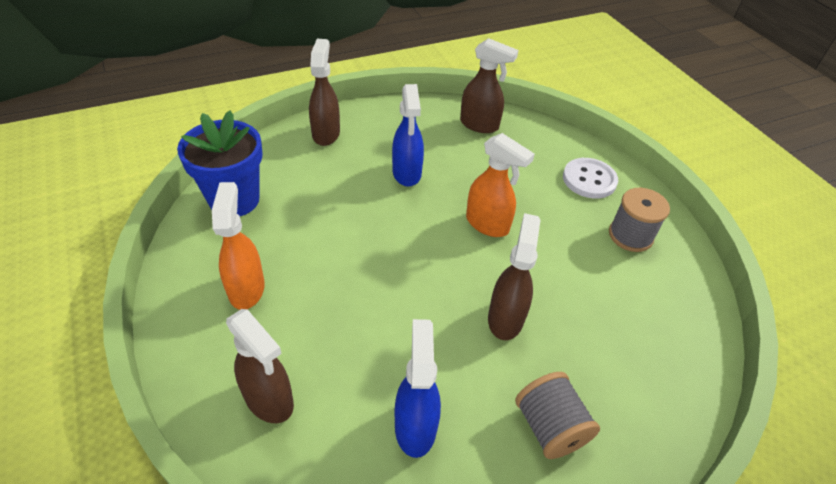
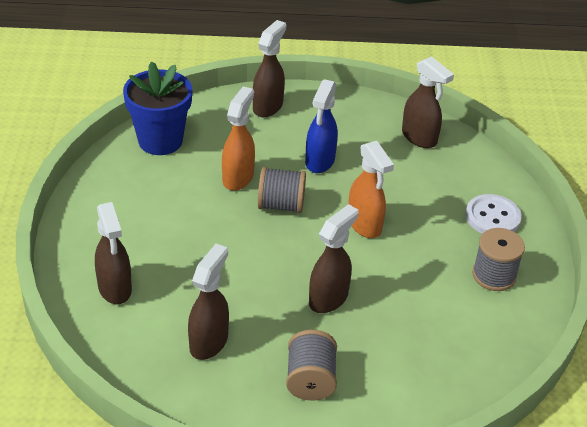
camera: 25 degrees right, 5 degrees down
orange spray bottle [212,182,265,310] -> orange spray bottle moved to [222,86,255,191]
blue spray bottle [394,319,441,458] -> brown spray bottle [188,244,229,360]
none -> grey spool [258,167,306,213]

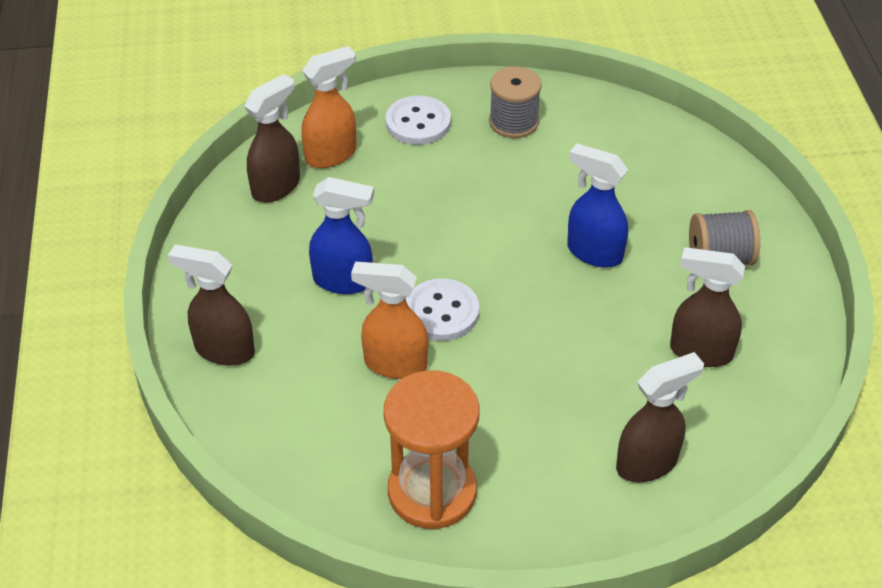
camera: 95 degrees left, 5 degrees up
blue flower pot [123,61,192,155] -> none
grey spool [258,167,306,213] -> white button [406,278,479,341]
brown spray bottle [309,204,359,313] -> blue spray bottle [567,143,628,268]
orange spray bottle [348,141,394,238] -> orange spray bottle moved to [301,46,356,168]
none -> orange hourglass [384,370,479,529]

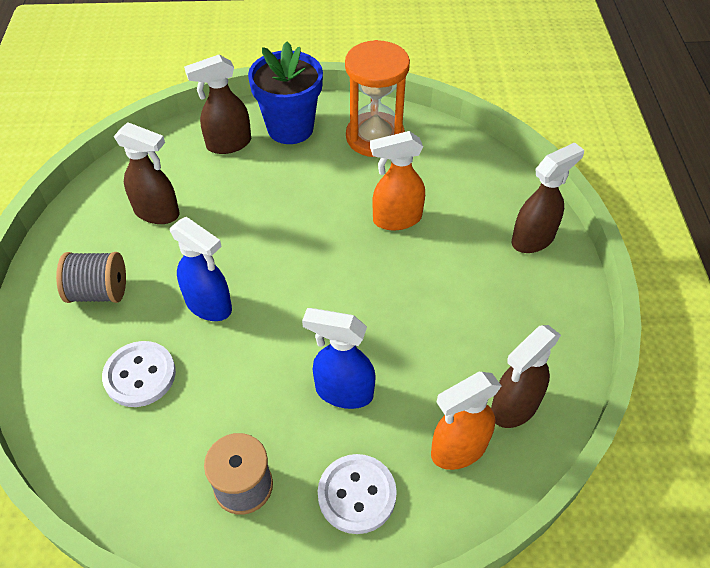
camera: 175 degrees left, 5 degrees up
brown spray bottle [168,244,255,366] -> brown spray bottle turned 60 degrees counterclockwise [512,142,584,253]
blue spray bottle [309,177,374,294] -> blue spray bottle moved to [302,308,376,409]
orange spray bottle [351,262,428,379] -> orange spray bottle turned 150 degrees clockwise [370,131,425,230]
white button [406,278,479,341] -> white button moved to [102,341,176,407]
none -> blue flower pot [248,41,323,144]

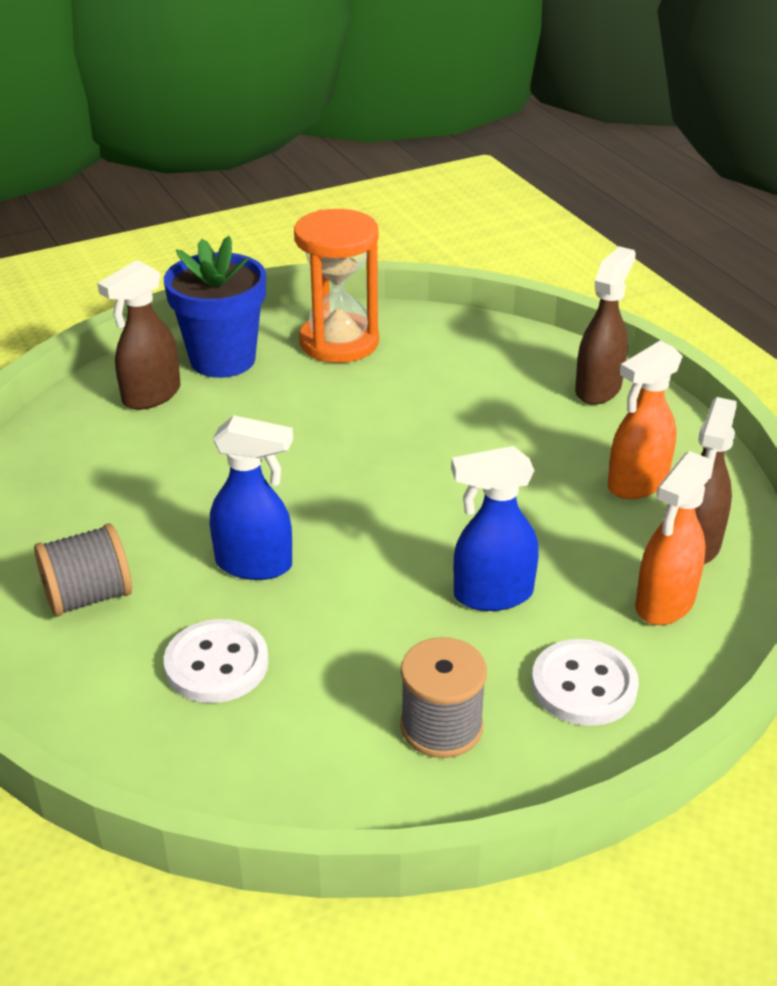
camera: 25 degrees left, 15 degrees down
brown spray bottle [114,122,180,224] -> none
orange spray bottle [370,131,425,230] -> orange spray bottle moved to [608,340,683,499]

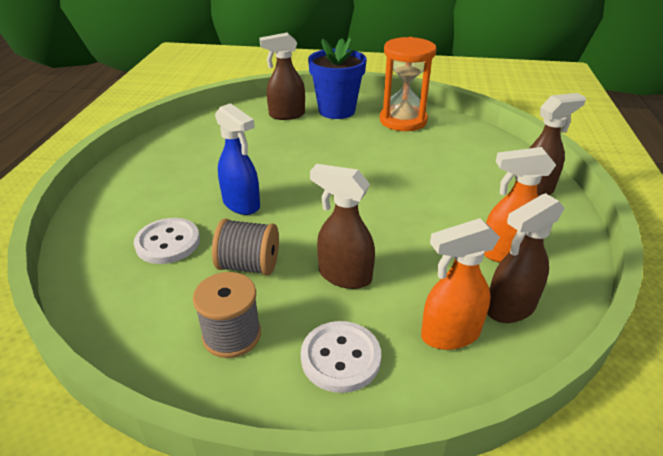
camera: 35 degrees right, 0 degrees up
grey spool [34,523,132,617] -> grey spool moved to [212,219,279,276]
blue spray bottle [451,446,539,611] -> brown spray bottle [310,164,375,289]

